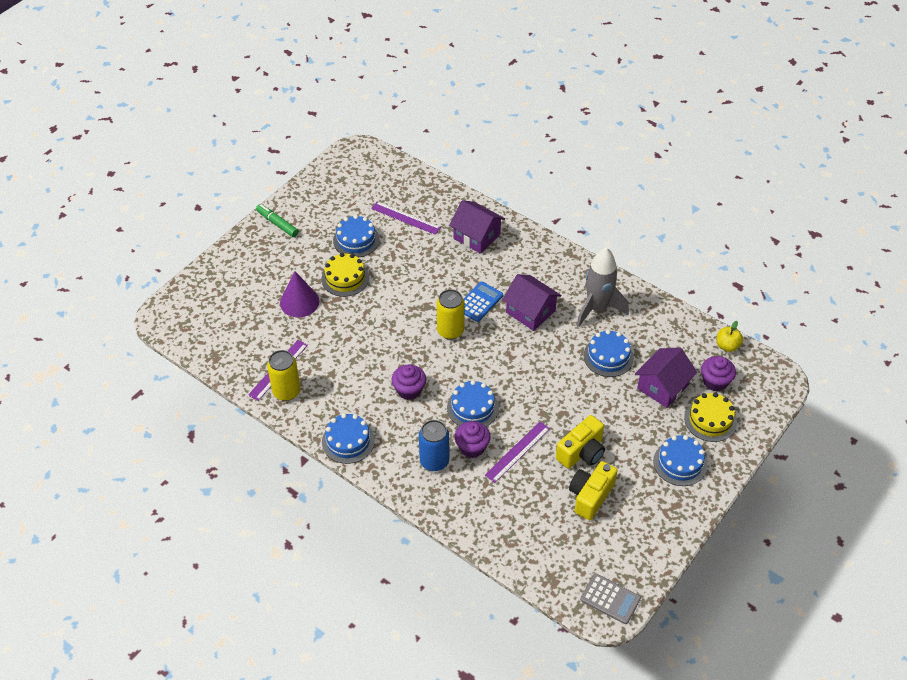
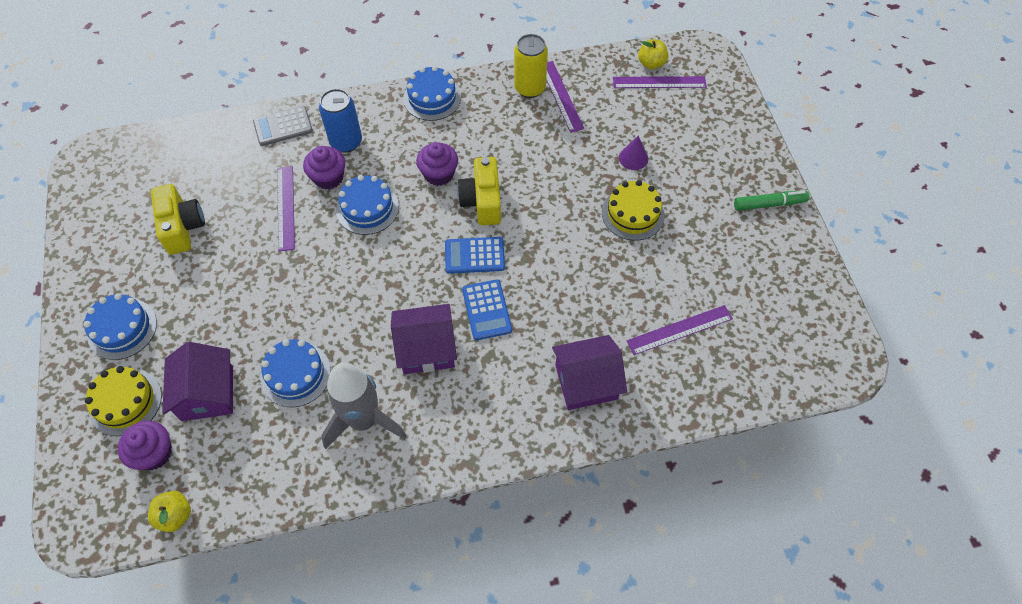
camera: 130 degrees right, 10 degrees up
purple cone [280,271,319,317] -> purple cone [619,135,648,170], size x0.60
blue cake [333,215,380,257] -> none
yellow can [437,289,465,340] -> blue calculator [445,237,505,274]
yellow camera [556,415,605,469] -> yellow camera moved to [457,157,501,225]
grey calculator [580,574,641,624] -> grey calculator moved to [253,106,313,146]
none -> purple ruler [613,76,707,88]
none -> yellow apple [638,39,668,69]

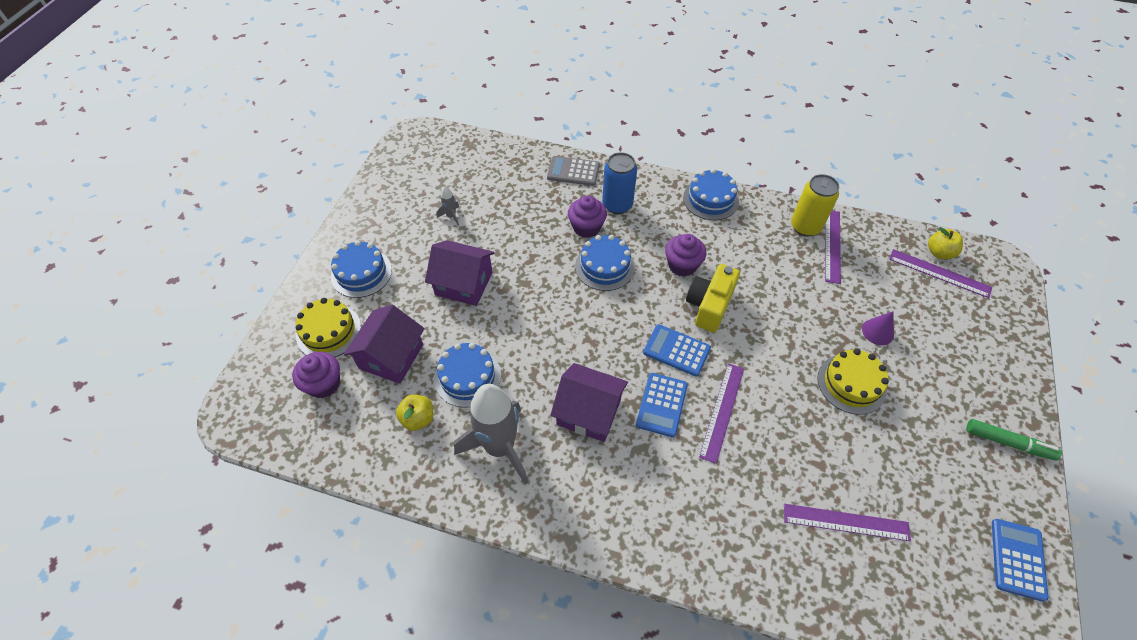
camera: 30 degrees right, 5 degrees down
yellow apple [148,491,191,532] -> yellow apple moved to [396,394,433,431]
yellow camera [151,184,205,255] -> grey rocket [436,186,459,226]
purple ruler [277,166,295,252] -> purple ruler moved to [699,363,744,464]
purple house [552,335,627,410] -> purple house moved to [425,240,495,306]
none -> blue calculator [992,519,1048,602]

